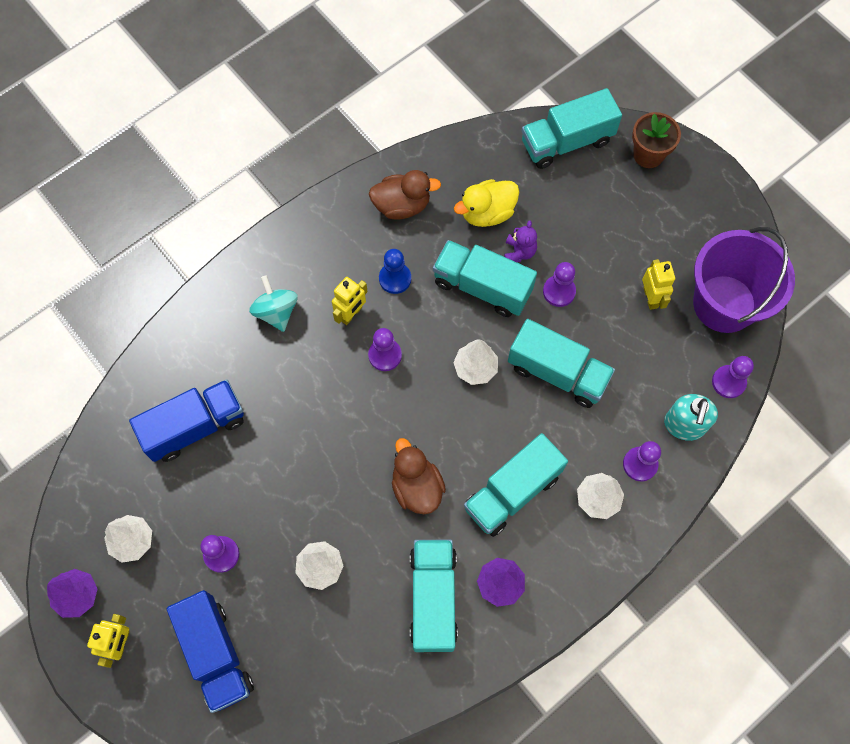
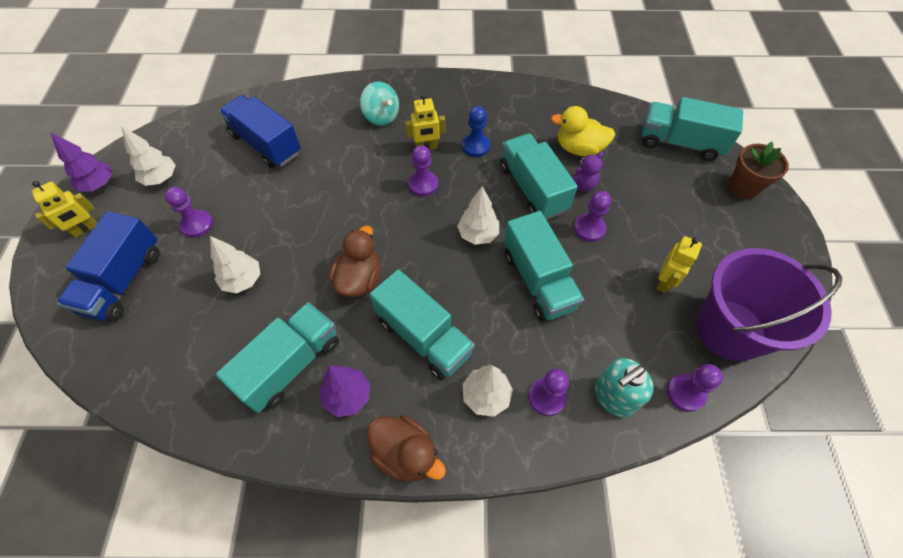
camera: 40 degrees right, 10 degrees down
blue truck [129,379,244,462] -> blue truck turned 150 degrees counterclockwise [219,95,301,168]
turquoise spinning top [249,275,298,332] -> turquoise spinning top turned 120 degrees clockwise [360,81,399,126]
brown duck [369,170,441,220] -> brown duck moved to [367,415,446,481]
turquoise truck [464,433,568,537] -> turquoise truck turned 135 degrees counterclockwise [370,270,475,380]

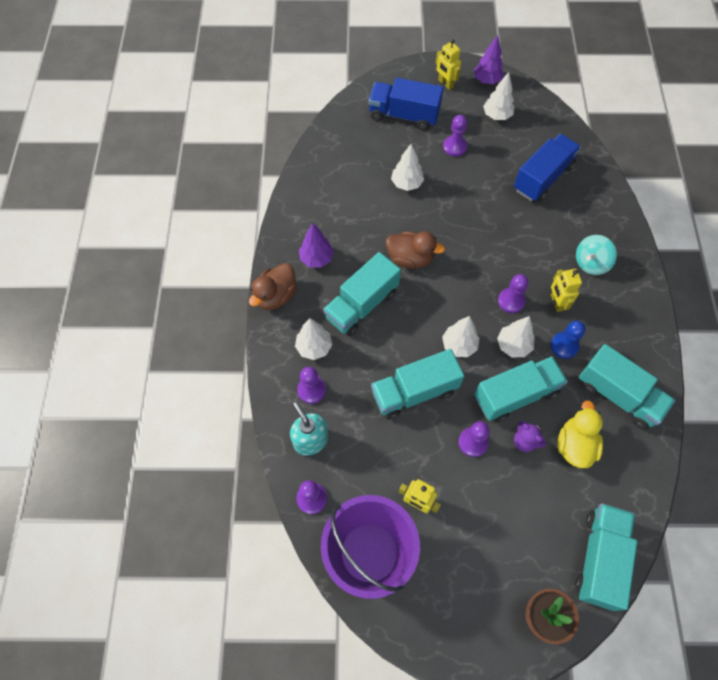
camera: 90 degrees right, 5 degrees up
turquoise truck [216,302,339,413] -> turquoise truck moved to [579,344,675,430]
none -> white tree [497,316,534,357]

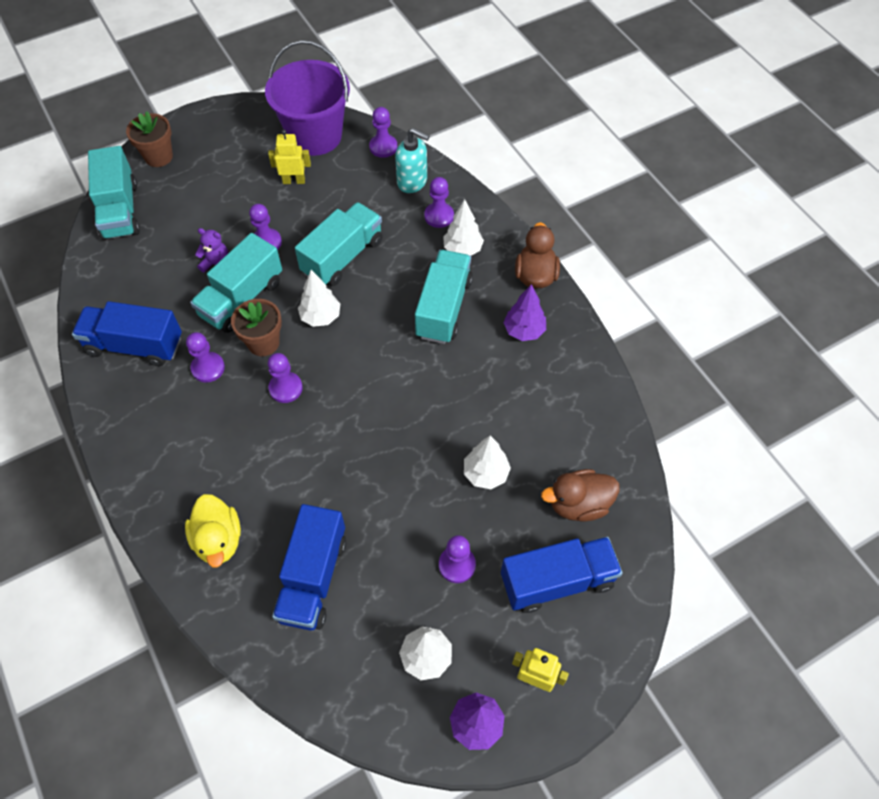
camera: 150 degrees right, 5 degrees down
brown duck [386,231,445,268] -> brown duck moved to [541,469,620,521]
white tree [497,316,534,357] -> brown flower pot [231,299,282,356]
yellow robot [551,269,582,312] -> none
blue pawn [551,321,586,359] -> purple pawn [186,332,225,382]
yellow duck [558,400,603,468] -> yellow duck moved to [185,494,241,568]
turquoise spinning top [576,235,617,275] -> none
turquoise truck [579,344,675,430] -> blue truck [72,301,182,366]

